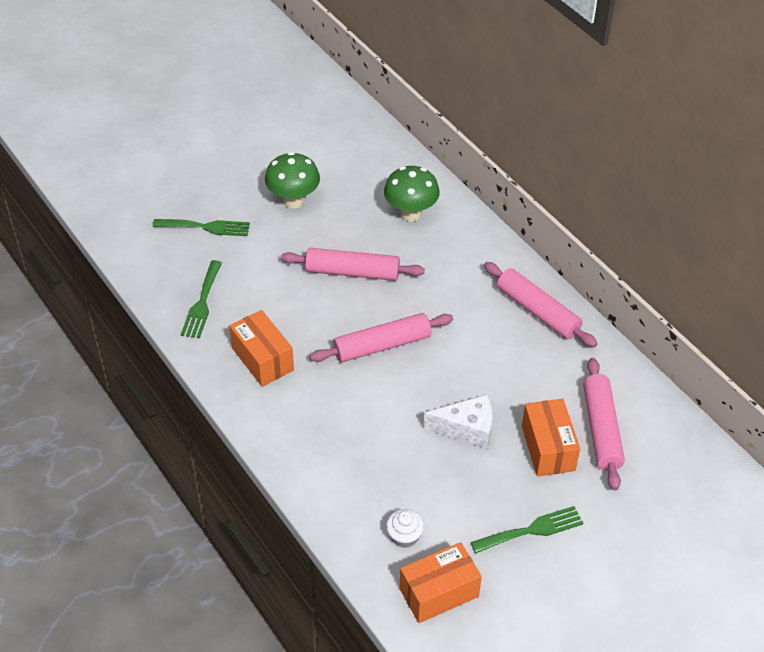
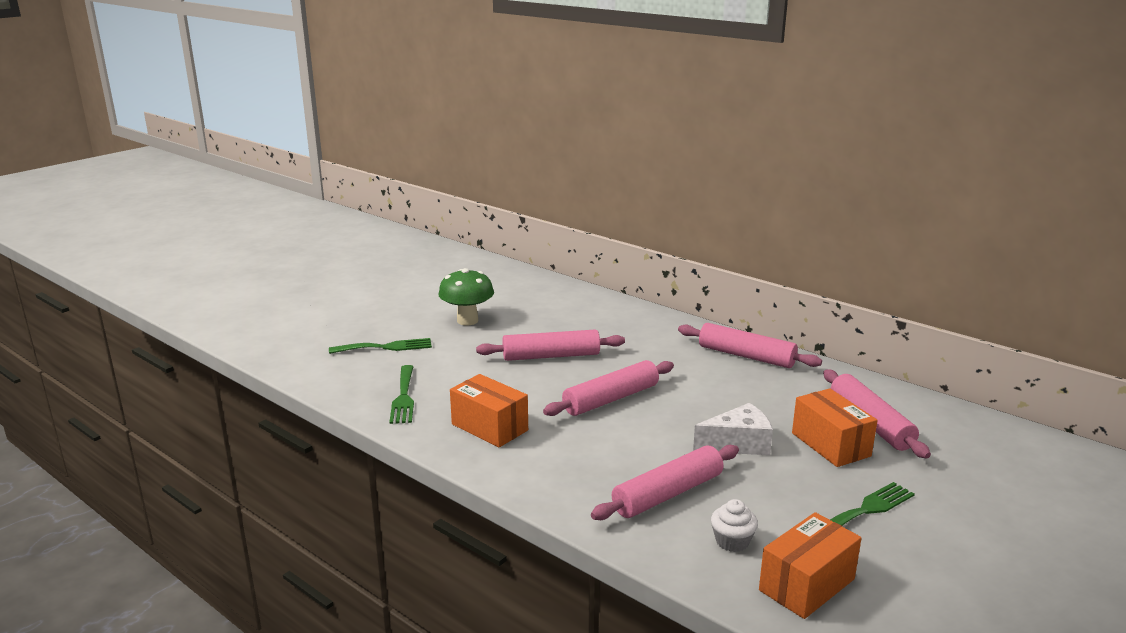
camera: 15 degrees left, 25 degrees down
green mushroom [384,166,440,222] -> none
none -> pink rolling pin [591,445,739,520]

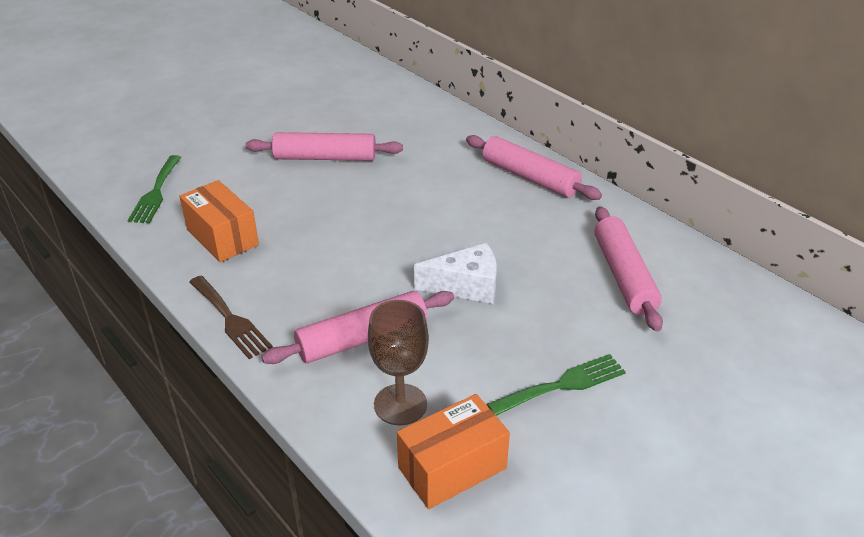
camera: 10 degrees right, 15 degrees up
green fork [329,338,432,354] -> none
green mushroom [438,268,494,326] -> none
pink rolling pin [543,360,674,416] -> none
white cupcake [711,499,758,552] -> brown goblet [368,300,429,425]
orange box [792,388,878,467] -> none
none -> brown fork [189,276,273,359]

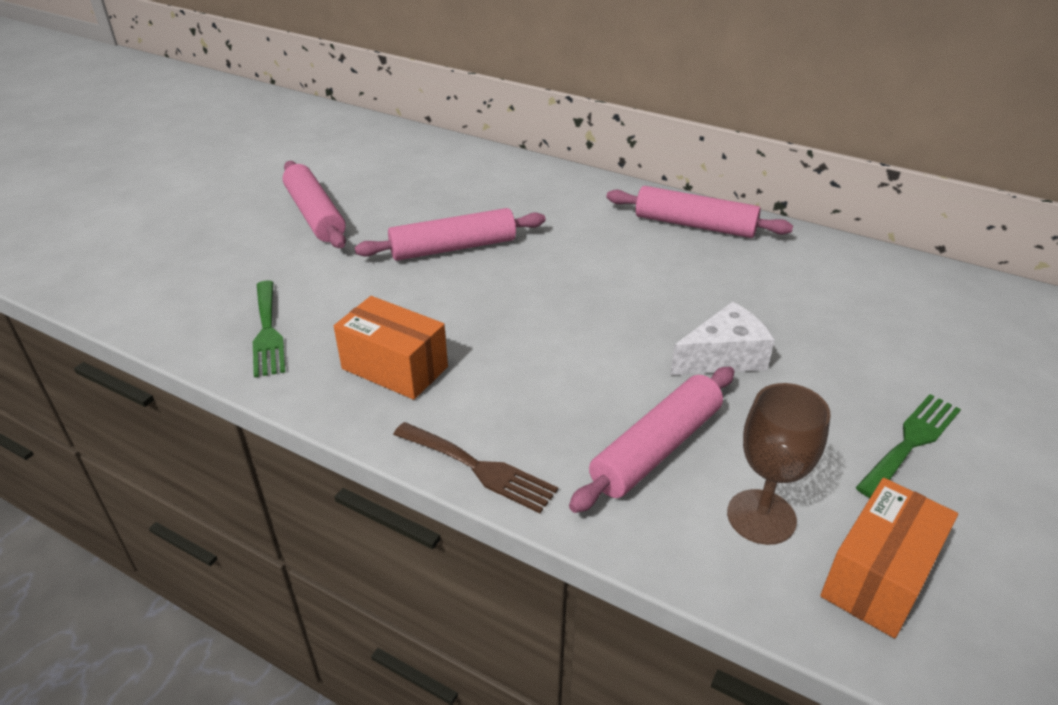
camera: 20 degrees left, 0 degrees up
pink rolling pin [595,206,663,331] -> pink rolling pin moved to [283,161,346,248]

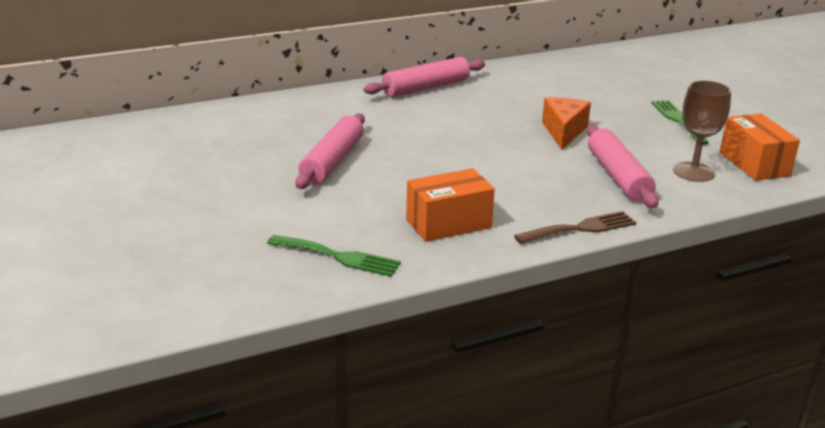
camera: 55 degrees left, 10 degrees down
pink rolling pin [283,161,346,248] -> none
white cheese [670,302,775,375] -> orange cheese [542,97,591,150]

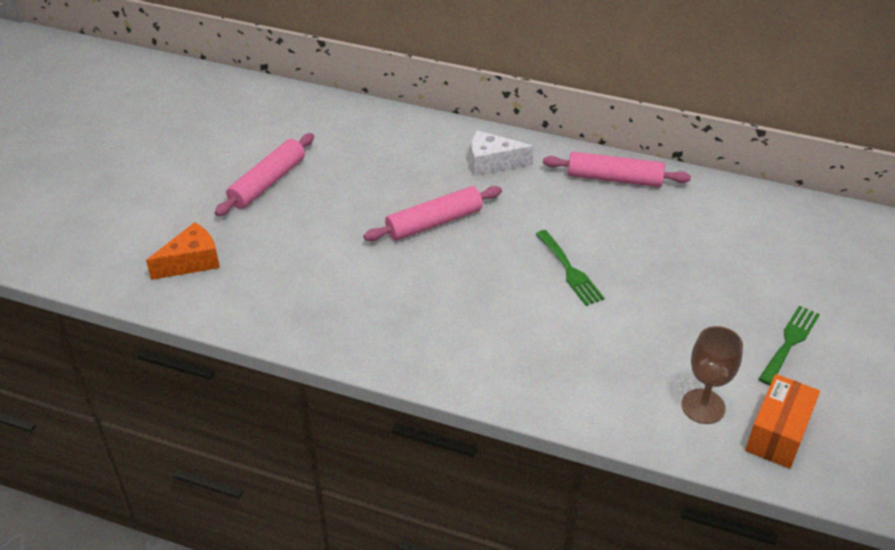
camera: 45 degrees right, 15 degrees up
green fork [267,235,401,277] -> green fork moved to [536,230,605,306]
orange box [406,168,495,242] -> none
brown fork [514,211,636,244] -> none
orange cheese [542,97,591,150] -> orange cheese moved to [146,222,220,280]
pink rolling pin [587,125,659,208] -> pink rolling pin moved to [215,133,314,216]
none -> white cheese [471,130,533,176]

